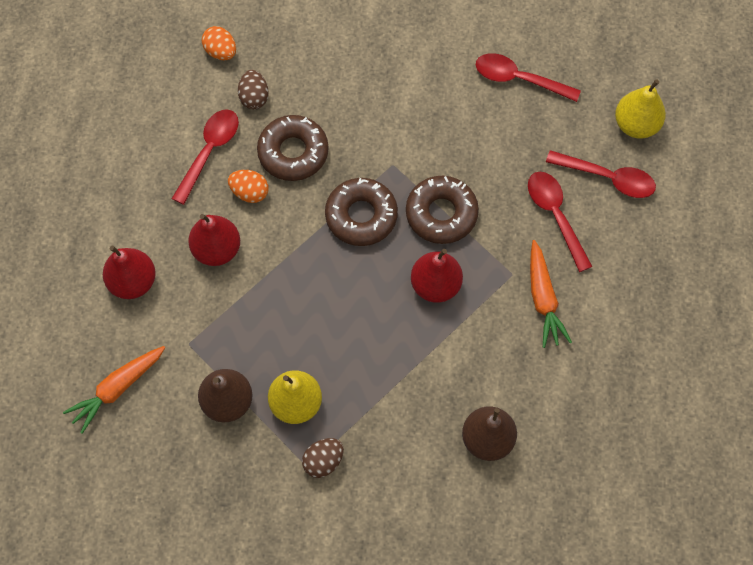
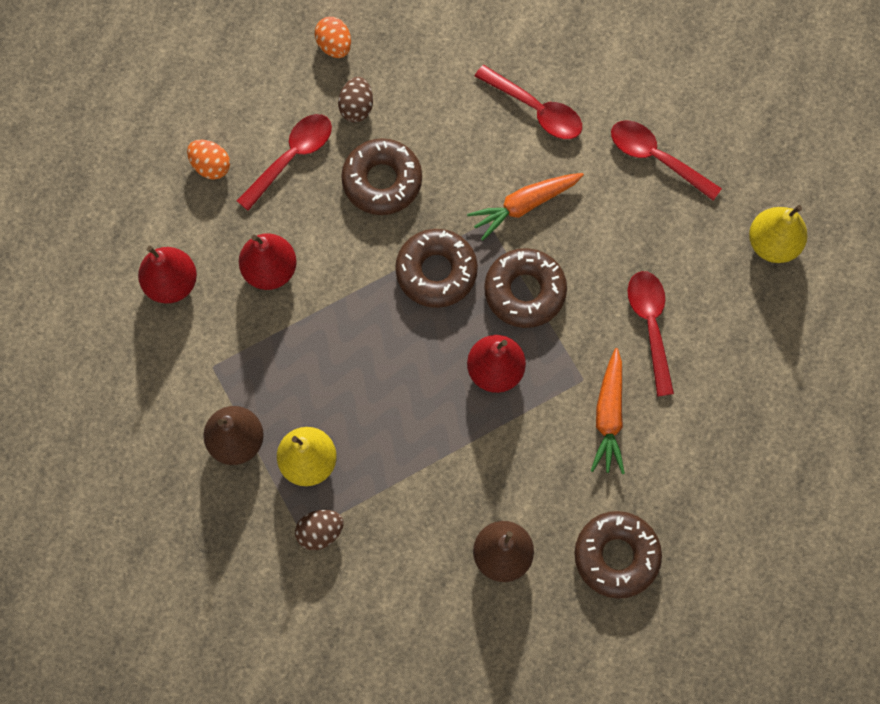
camera: 15 degrees right, 5 degrees up
orange carrot [63,346,165,434] -> orange carrot moved to [467,173,584,241]
orange egg [228,170,269,203] -> orange egg moved to [187,140,230,180]
red spoon [546,150,656,198] -> red spoon moved to [475,65,582,139]
none -> brown donut [574,511,662,599]

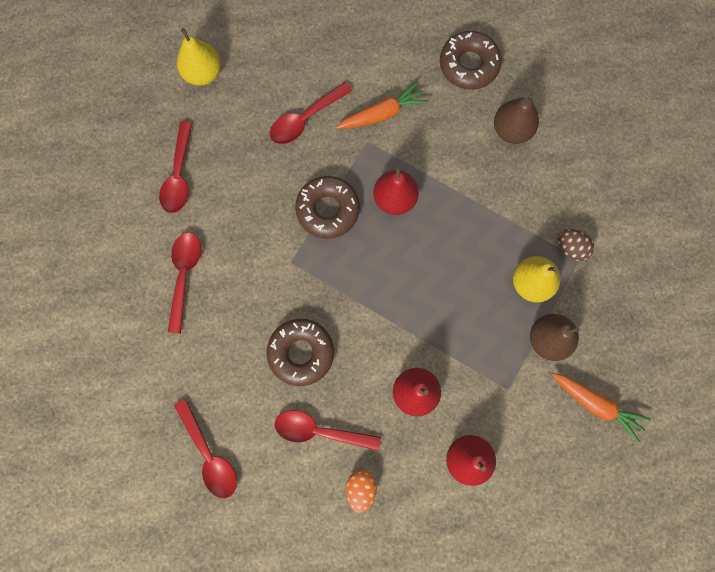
camera: 120 degrees left, 5 degrees up
orange egg [315,17,351,58] -> red spoon [174,398,237,498]
brown egg [338,77,373,122] -> none
brown donut [395,229,478,308] -> none
orange carrot [467,173,584,241] -> orange carrot moved to [552,373,651,442]

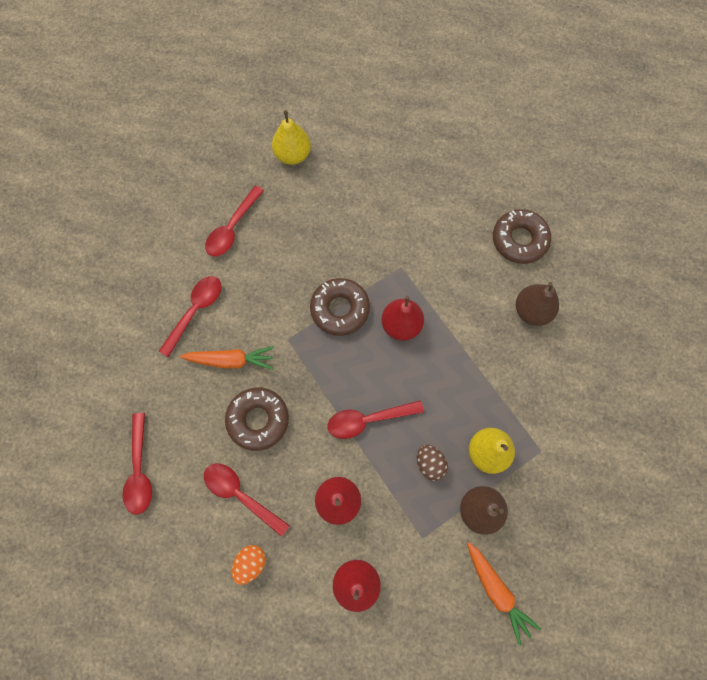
camera: 25 degrees right, 5 degrees down
red spoon [270,82,352,144] -> red spoon moved to [328,400,424,439]
orange carrot [336,82,428,129] -> orange carrot moved to [180,346,274,370]
brown egg [558,229,594,261] -> brown egg moved to [417,445,448,481]

